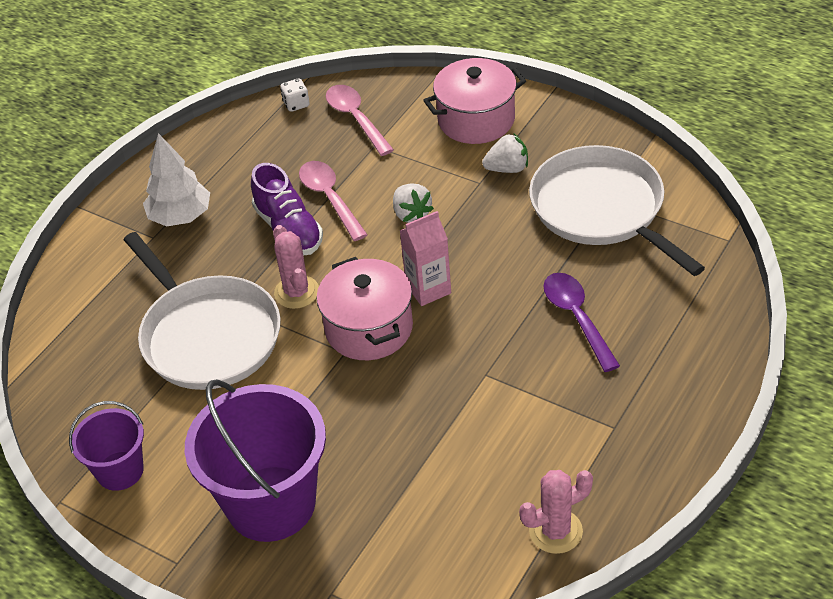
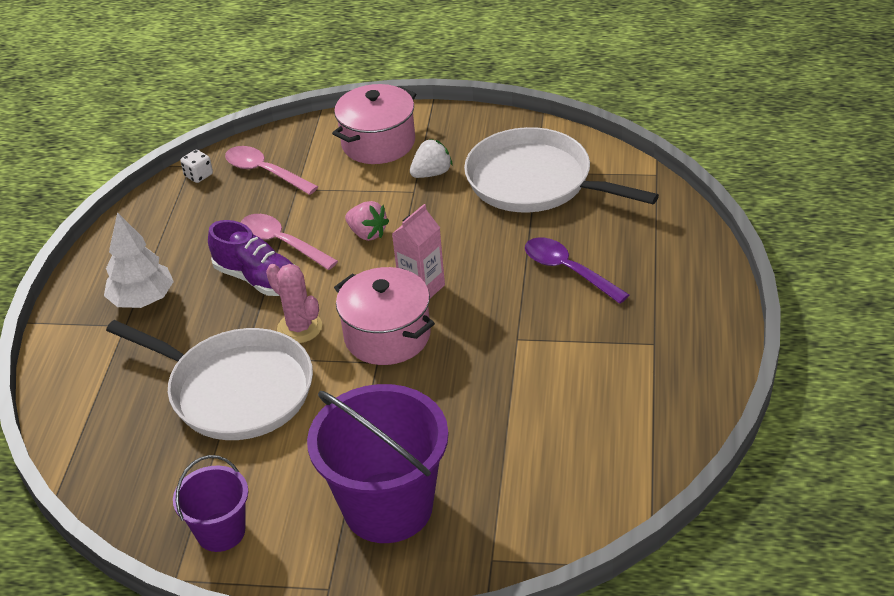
camera: 25 degrees left, 5 degrees down
white strawberry [393,184,434,223] -> pink strawberry [345,201,389,241]
pink cactus [519,470,593,554] -> none

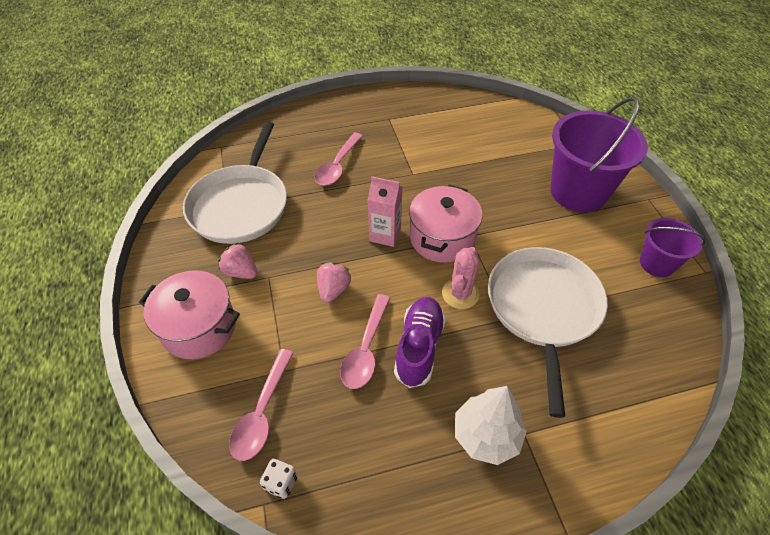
camera: 115 degrees left, 10 degrees up
white strawberry [410,139,453,178] -> pink strawberry [218,242,257,279]
purple spoon [525,237,629,304] -> pink spoon [315,133,363,186]

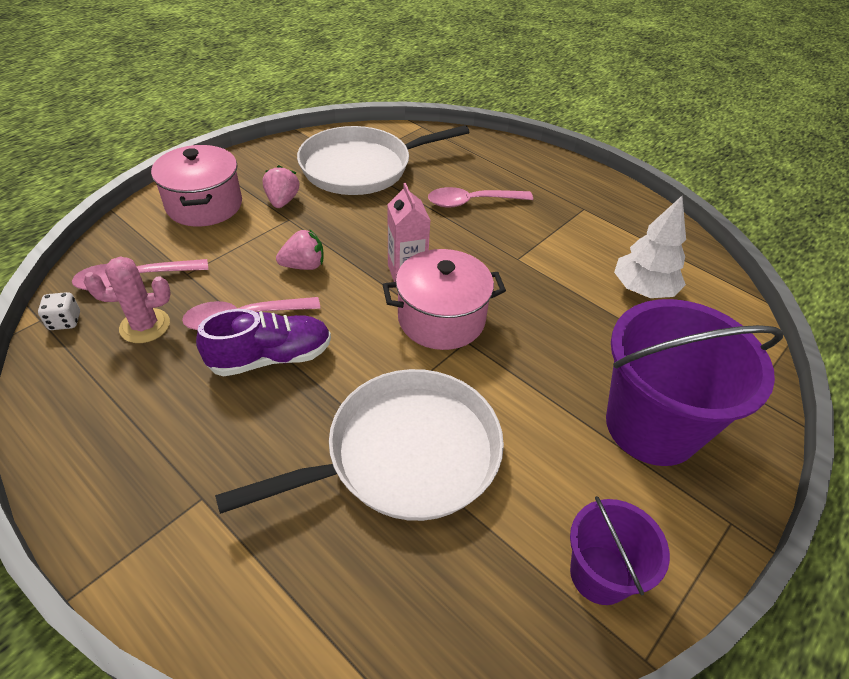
camera: 55 degrees right, 5 degrees down
pink cactus [442,247,479,309] -> pink cactus moved to [84,257,171,343]
white tree [455,386,527,465] -> white tree moved to [614,196,686,298]

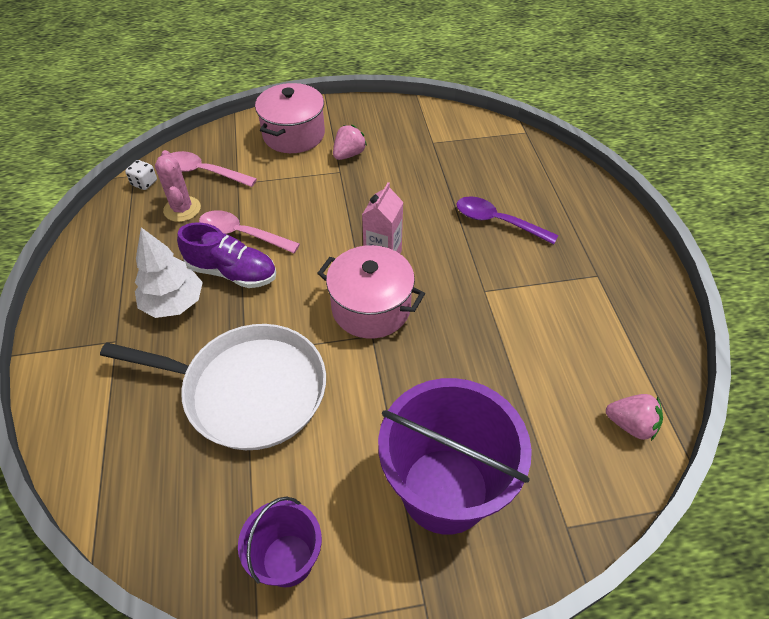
camera: 40 degrees right, 5 degrees up
pink cactus [84,257,171,343] -> pink cactus turned 45 degrees clockwise [155,150,201,222]
pink strawberry [276,229,323,270] -> pink strawberry moved to [606,394,663,441]
white pan [297,125,469,195] -> none
pink spoon [428,187,533,208] -> purple spoon [456,196,558,244]
white tree [614,196,686,298] -> white tree moved to [135,227,203,318]

